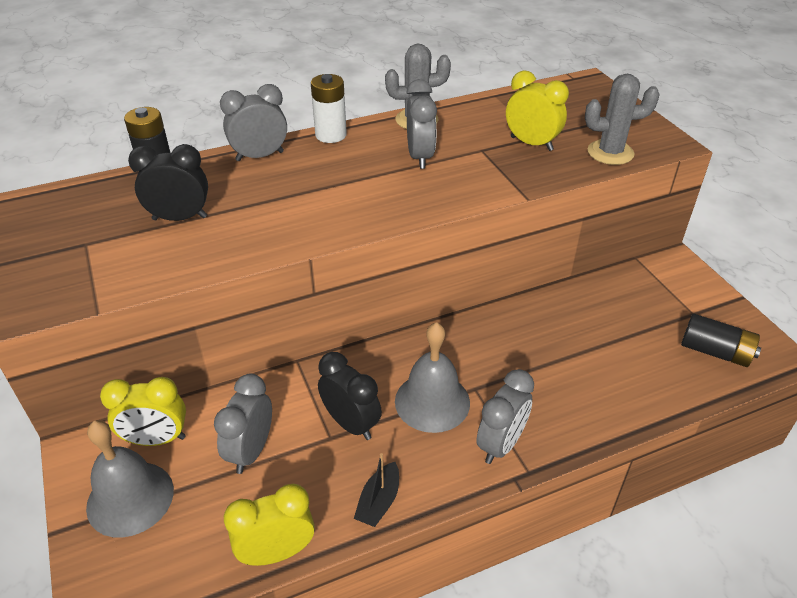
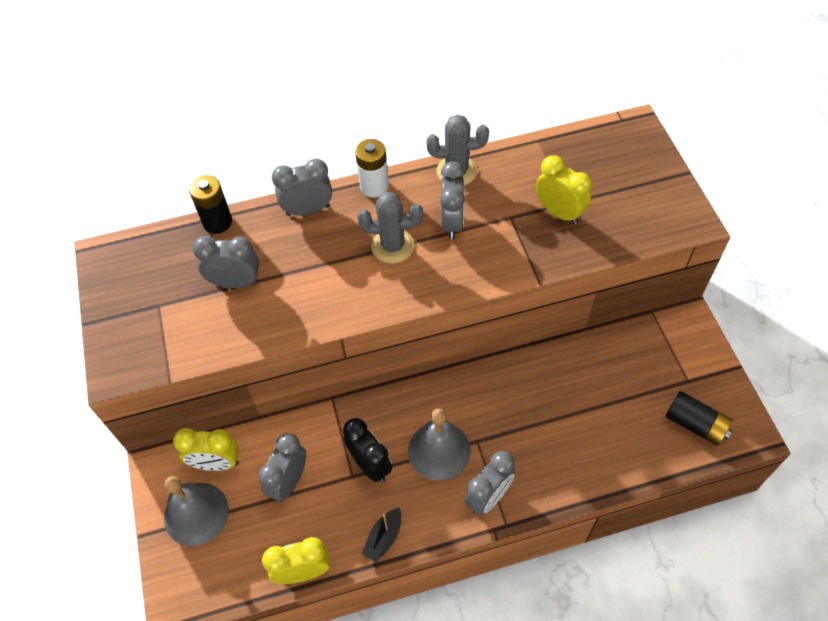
camera: 10 degrees right, 15 degrees up
black clock [128,144,208,221] -> grey clock [193,236,259,288]
grey cactus [585,74,660,165] -> grey cactus moved to [357,192,423,264]

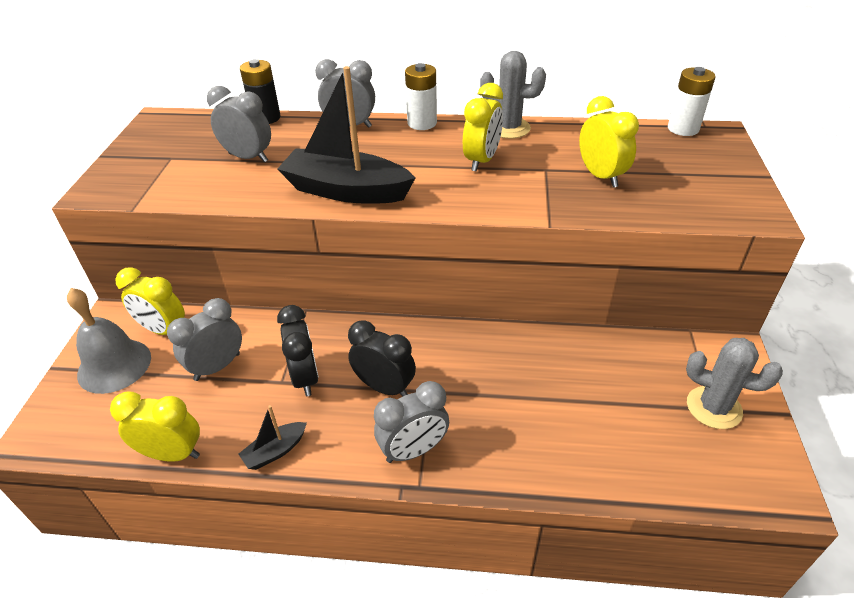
camera: 20 degrees right, 15 degrees down
grey cactus [357,192,423,264] -> grey cactus moved to [686,338,783,429]
grey bell [408,408,471,481] -> black clock [348,320,416,397]
grey clock [440,161,465,240] -> yellow clock [463,83,503,171]
black battery [665,391,733,446] -> none
none -> black boat [277,66,415,204]
none -> white battery [668,67,716,136]

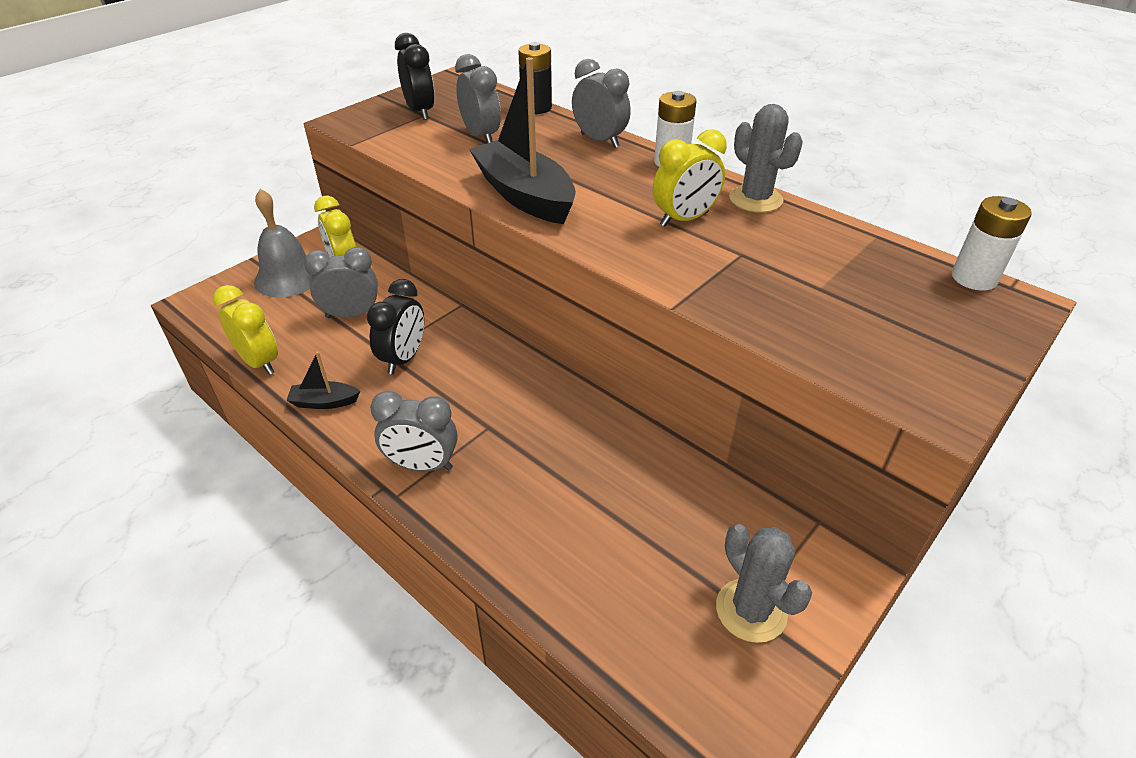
camera: 35 degrees right, 0 degrees up
black clock [348,320,416,397] -> black clock moved to [395,33,435,120]
yellow clock [579,96,639,188] -> none

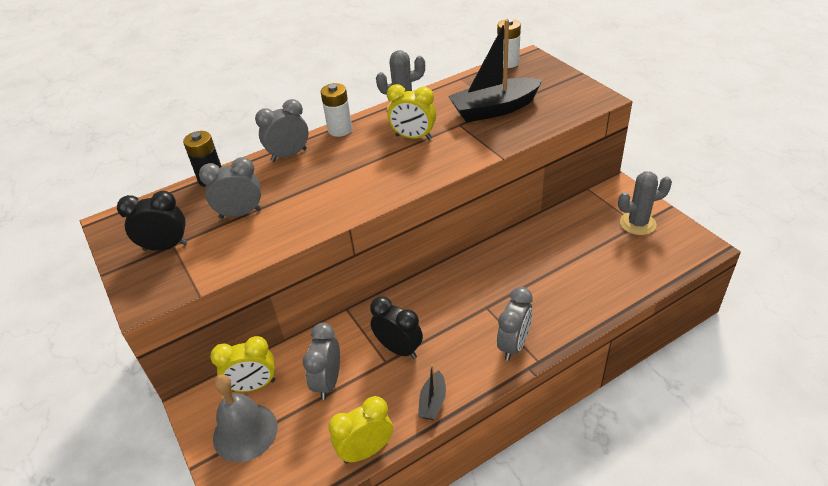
camera: 70 degrees left, 0 degrees up
black boat [469,57,576,224] -> black boat moved to [448,19,543,122]
yellow clock [653,129,727,227] -> yellow clock turned 120 degrees clockwise [387,84,436,140]

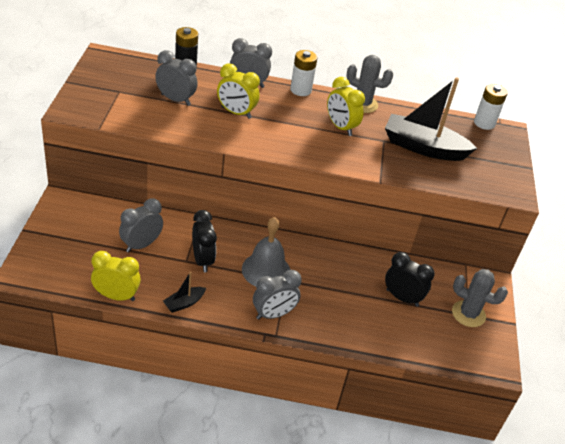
camera: 30 degrees right, 0 degrees up
black clock [117,191,187,251] -> black clock moved to [385,252,435,307]
yellow clock [210,336,275,392] -> yellow clock moved to [217,63,260,119]
grey bell [213,375,278,462] -> grey bell moved to [242,217,290,287]

